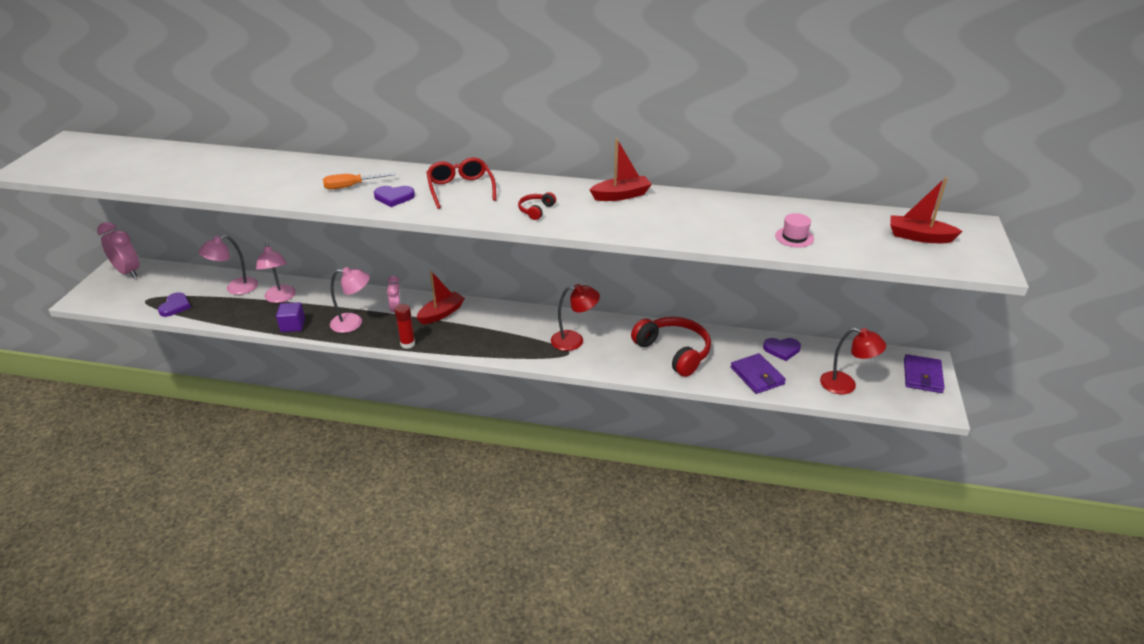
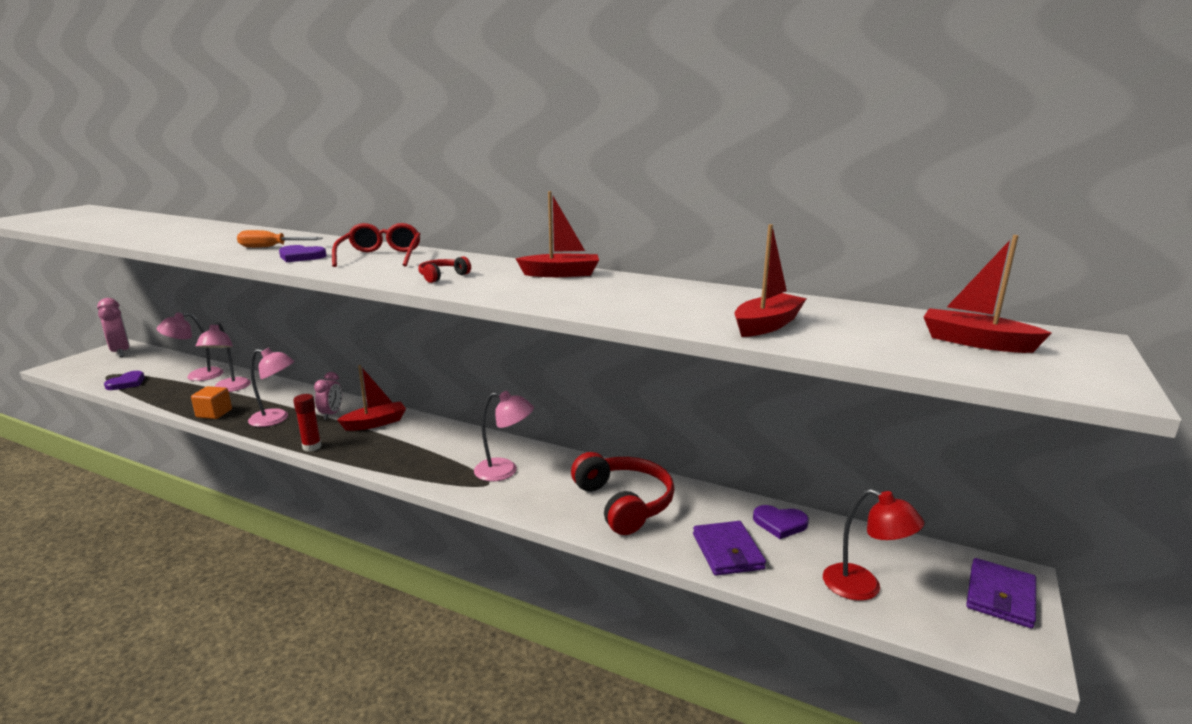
camera: 15 degrees right, 15 degrees down
purple cube [276,302,305,332] -> orange cube [191,386,232,419]
red lamp [551,284,600,351] -> pink lamp [474,391,534,481]
pink hat [775,213,814,248] -> red boat [734,224,807,337]

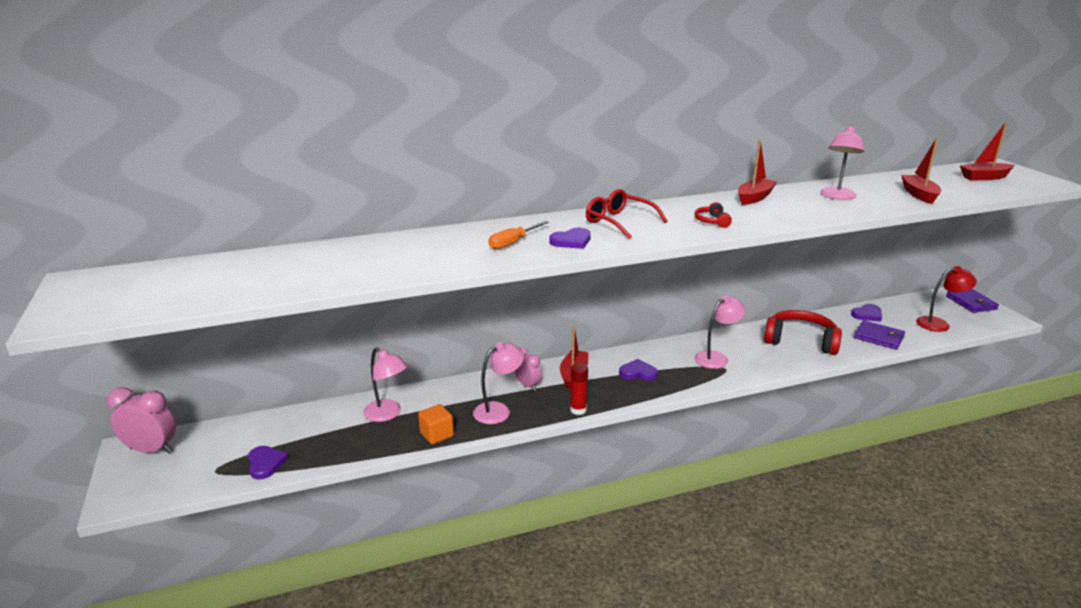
camera: 45 degrees left, 5 degrees up
pink lamp [157,312,223,381] -> pink lamp moved to [820,125,864,200]
none -> purple heart [619,359,658,380]

